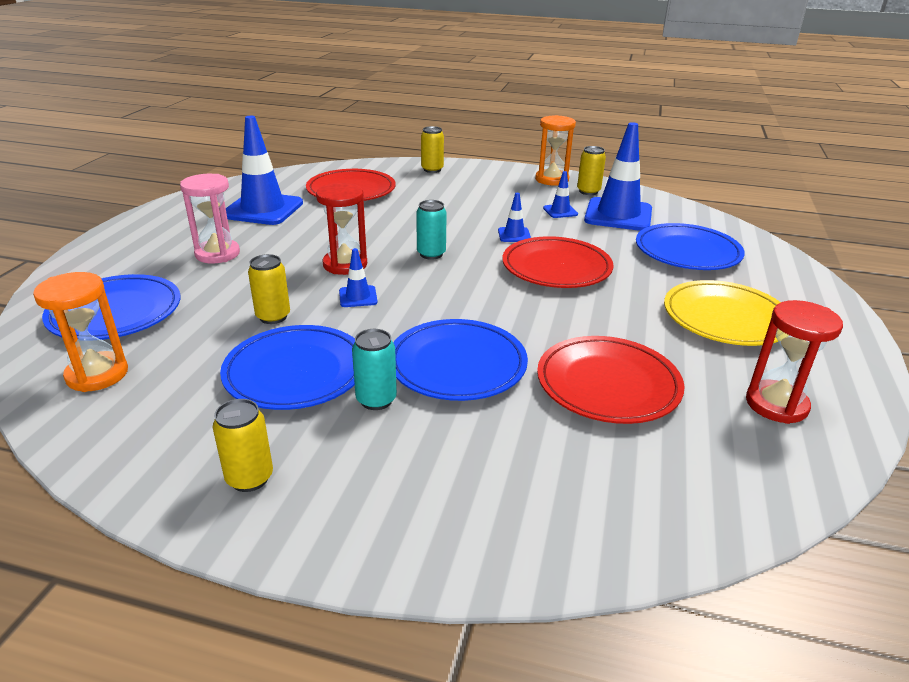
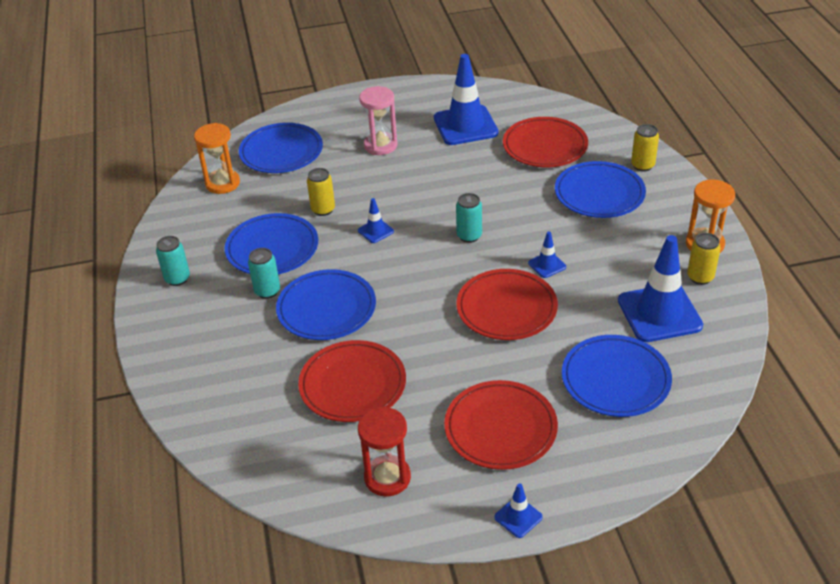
camera: 65 degrees right, 10 degrees up
yellow can [213,399,273,492] -> turquoise can [156,236,190,286]
red hourglass [316,183,367,275] -> none
blue traffic cone [543,171,578,218] -> blue traffic cone moved to [494,483,543,538]
yellow plate [664,280,781,346] -> red plate [444,380,558,470]
none -> blue plate [555,161,646,218]

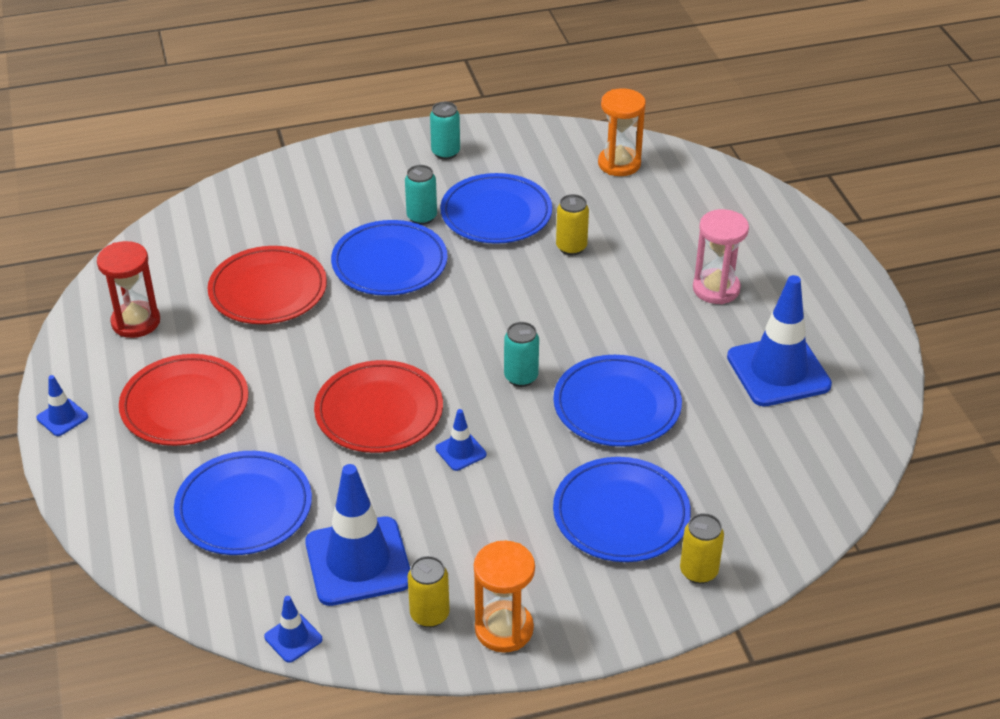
camera: 85 degrees right, 0 degrees up
blue plate [239,123,323,173] -> blue plate moved to [553,355,682,447]
blue traffic cone [358,198,394,243] -> blue traffic cone moved to [264,596,322,663]
red plate [503,117,588,167] -> none

